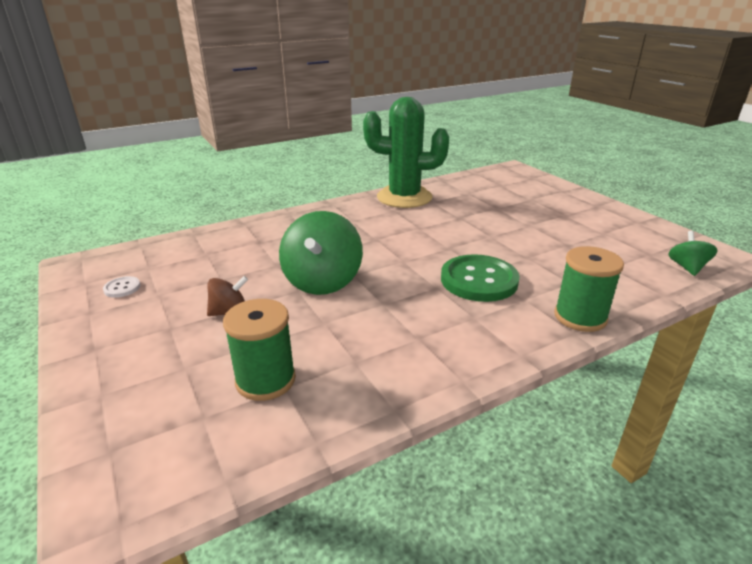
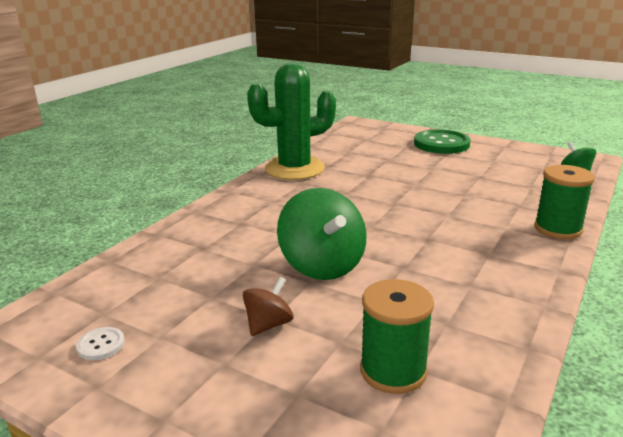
camera: 30 degrees left, 5 degrees down
green button [441,254,520,302] -> green button moved to [414,130,470,154]

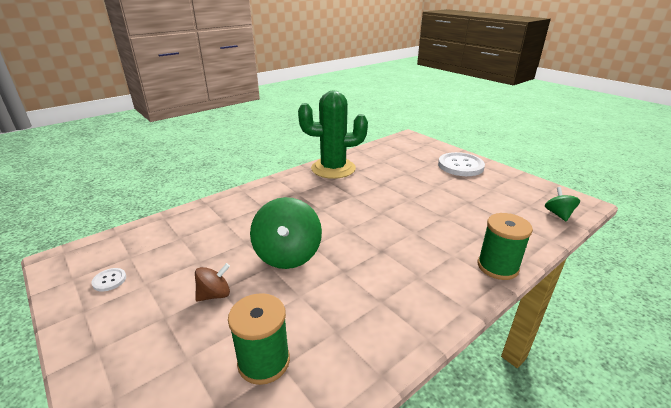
camera: 20 degrees right, 5 degrees up
green button [414,130,470,154] -> white button [438,152,485,176]

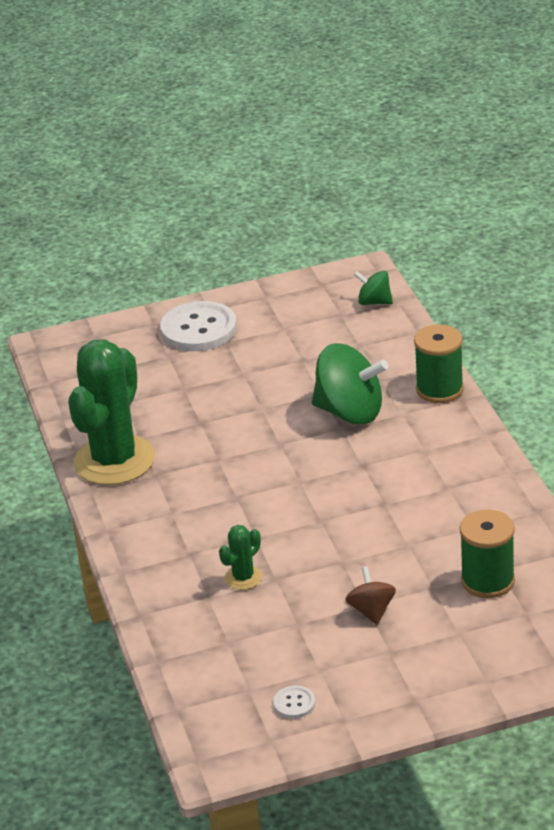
camera: 65 degrees left, 5 degrees up
green spinning top [250,197,322,269] -> green spinning top moved to [312,343,388,425]
none -> green cactus [219,525,262,590]

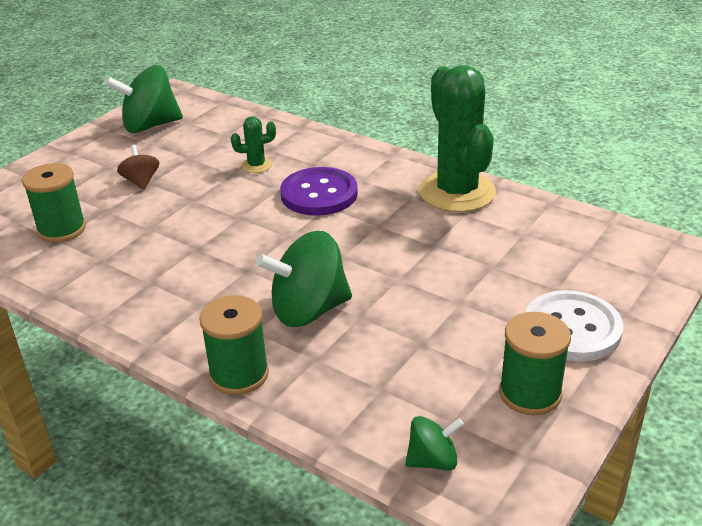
camera: 140 degrees right, 0 degrees up
green cactus [219,525,262,590] -> green cactus turned 75 degrees clockwise [231,116,276,173]
white button [273,686,315,719] -> green spinning top [105,65,183,133]
brown spinning top [345,566,396,625] -> brown spinning top turned 150 degrees counterclockwise [117,145,159,190]
none -> purple button [280,167,358,216]
none -> green spool [499,312,571,415]

